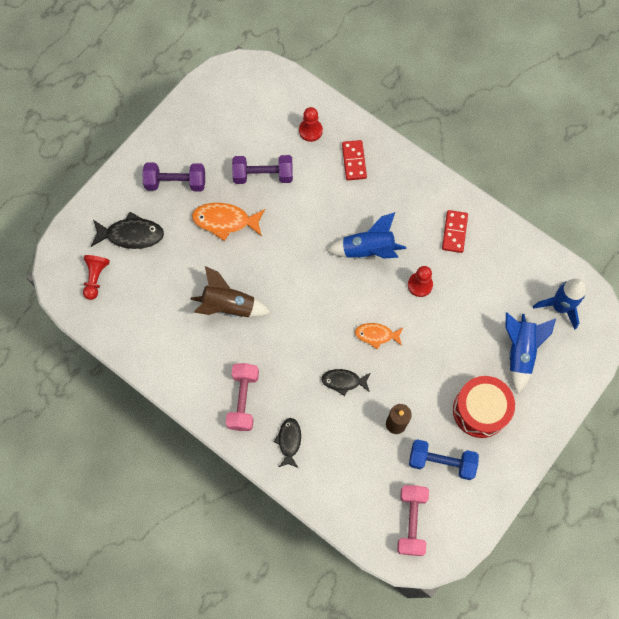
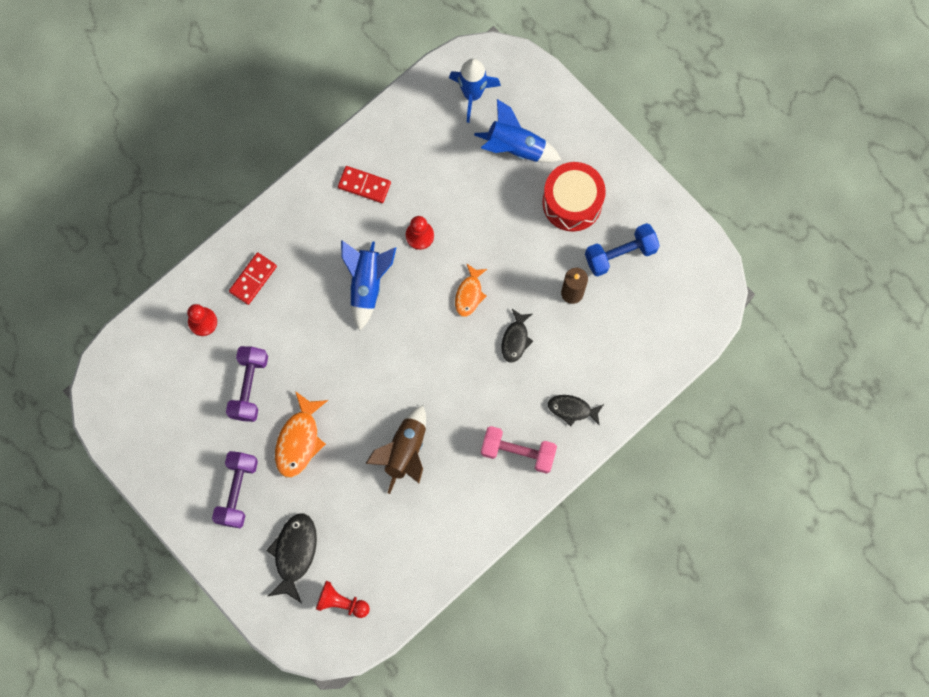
camera: 80 degrees left, 5 degrees up
red domino [342,140,367,180] -> red domino turned 60 degrees counterclockwise [229,252,277,305]
pink dumbbell [397,485,429,556] -> none
blue dumbbell [409,439,479,480] -> blue dumbbell turned 45 degrees clockwise [585,223,660,277]

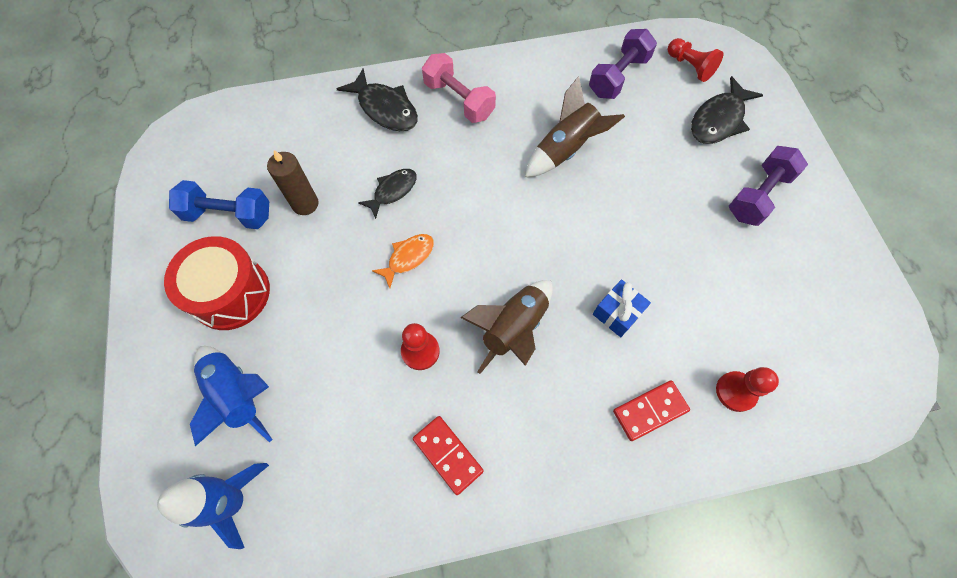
camera: 150 degrees left, 10 degrees down
purple dumbbell [226,346,268,422] -> purple dumbbell moved to [589,29,657,99]
orange fish [275,391,328,478] -> none
blue rocket [341,240,397,331] -> brown rocket [460,280,553,374]
black fish [548,395,604,426] -> black fish [337,68,418,131], size x1.55
none -> blue gift [593,280,651,337]

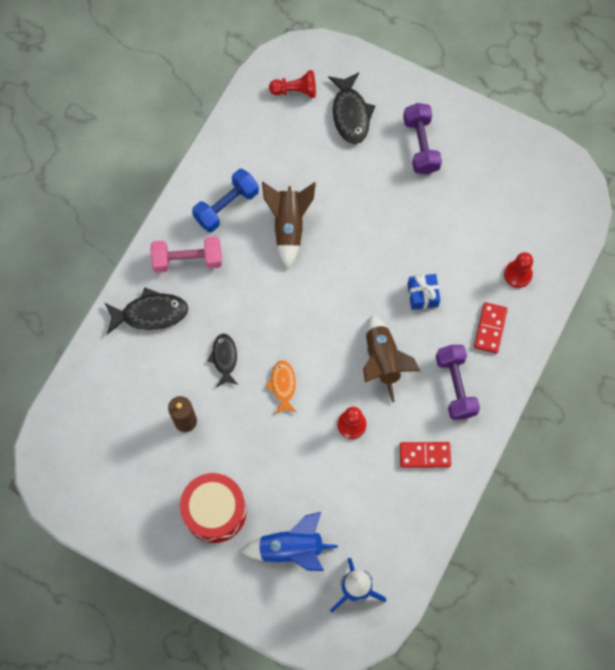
camera: 50 degrees left, 5 degrees up
blue dumbbell [169,180,269,229] -> blue dumbbell moved to [192,169,259,232]
purple dumbbell [589,29,657,99] -> purple dumbbell moved to [436,345,480,420]

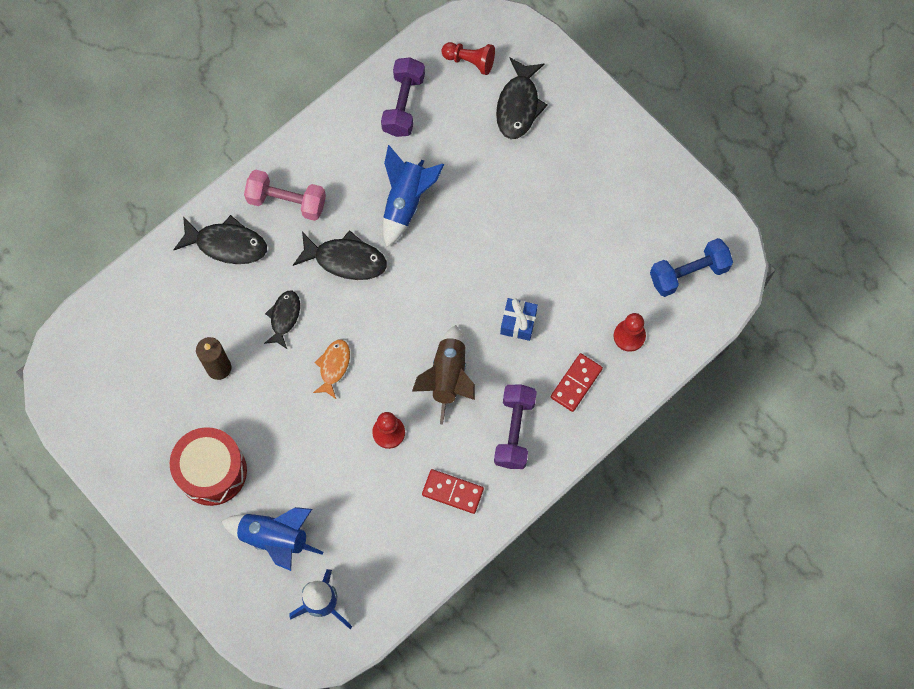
camera: 20 degrees right, 0 degrees up
blue dumbbell [192,169,259,232] -> blue dumbbell moved to [650,238,733,297]
brown rocket [262,182,316,270] -> blue rocket [383,145,444,247]
purple dumbbell [403,103,442,174] -> purple dumbbell moved to [381,57,425,137]
none -> black fish [293,230,387,280]

